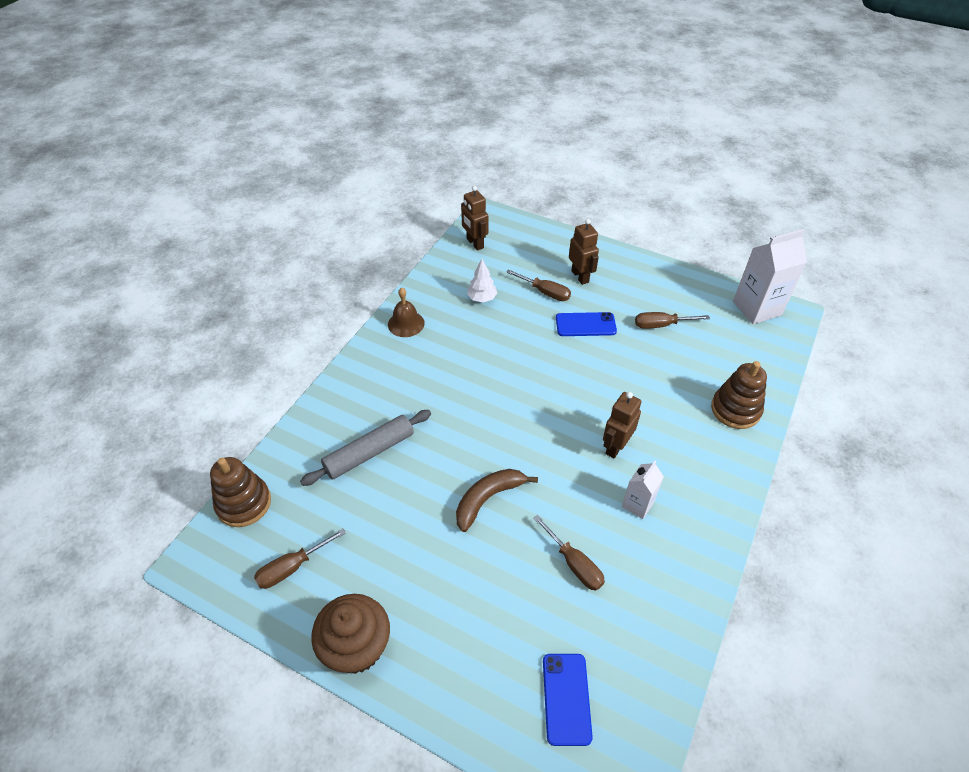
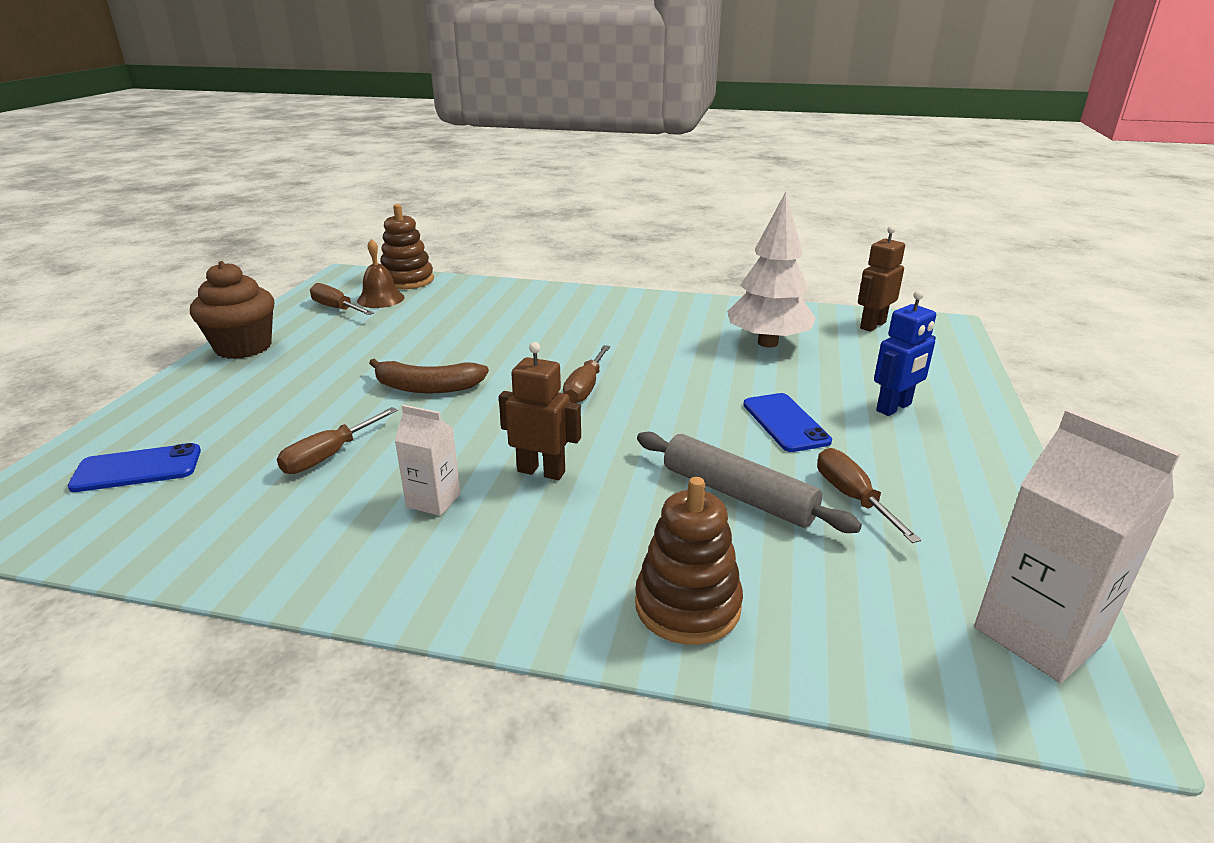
camera: 75 degrees right, 20 degrees down
grey rolling pin [300,410,431,486] -> grey rolling pin moved to [637,432,862,533]
brown bell [388,288,425,337] -> brown bell moved to [357,239,405,308]
brown banana [456,469,538,532] -> brown banana turned 150 degrees clockwise [369,358,489,393]
white tree [467,259,497,302] -> white tree [727,192,816,347], size x1.96
brown screwdriver [506,269,571,301] -> brown screwdriver moved to [563,345,610,403]
brown robot [569,219,599,285] -> blue robot [874,290,936,416]

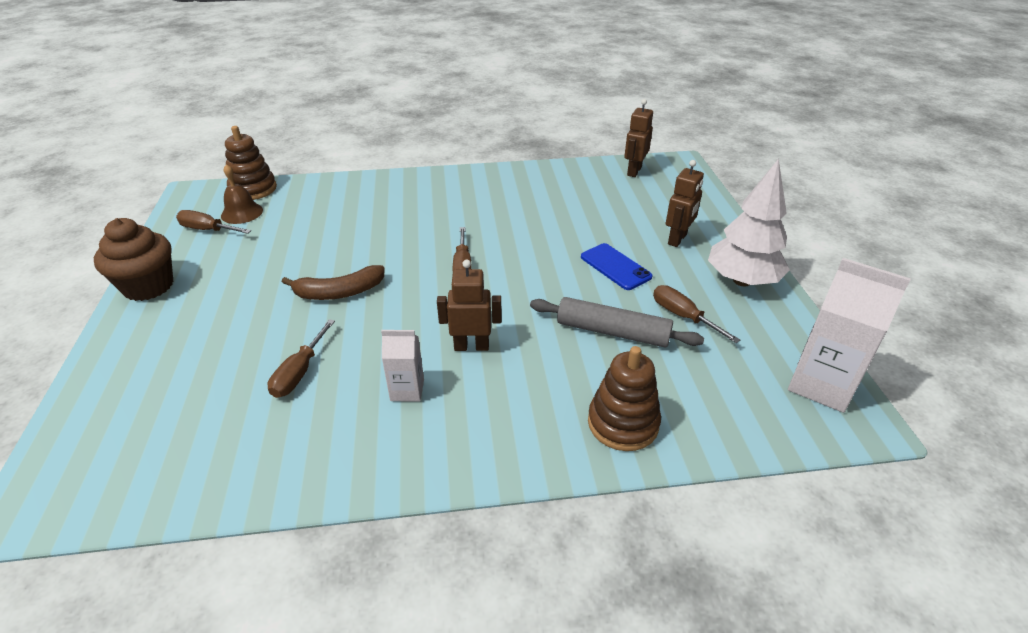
camera: 20 degrees left, 10 degrees up
blue phone [68,443,201,492] -> none
white tree [727,192,816,347] -> white tree moved to [708,159,790,286]
blue robot [874,290,936,416] -> brown robot [666,160,704,247]

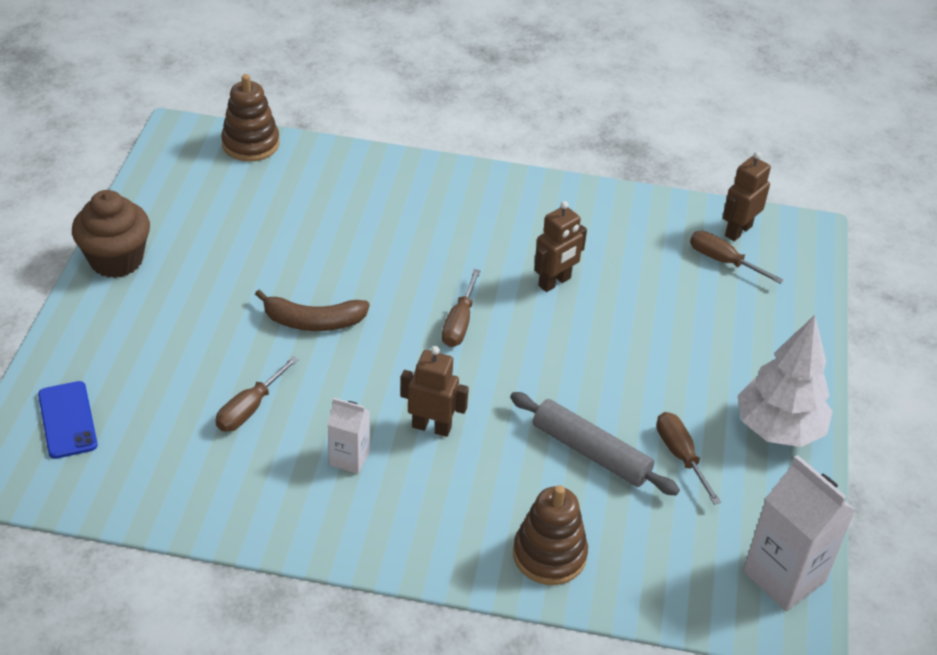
camera: 15 degrees right, 5 degrees up
brown screwdriver [176,210,251,234] -> brown screwdriver moved to [690,231,784,284]
brown bell [221,164,263,224] -> none
blue phone [581,243,652,290] -> blue phone moved to [38,381,98,459]
brown robot [666,160,704,247] -> brown robot moved to [534,201,587,292]

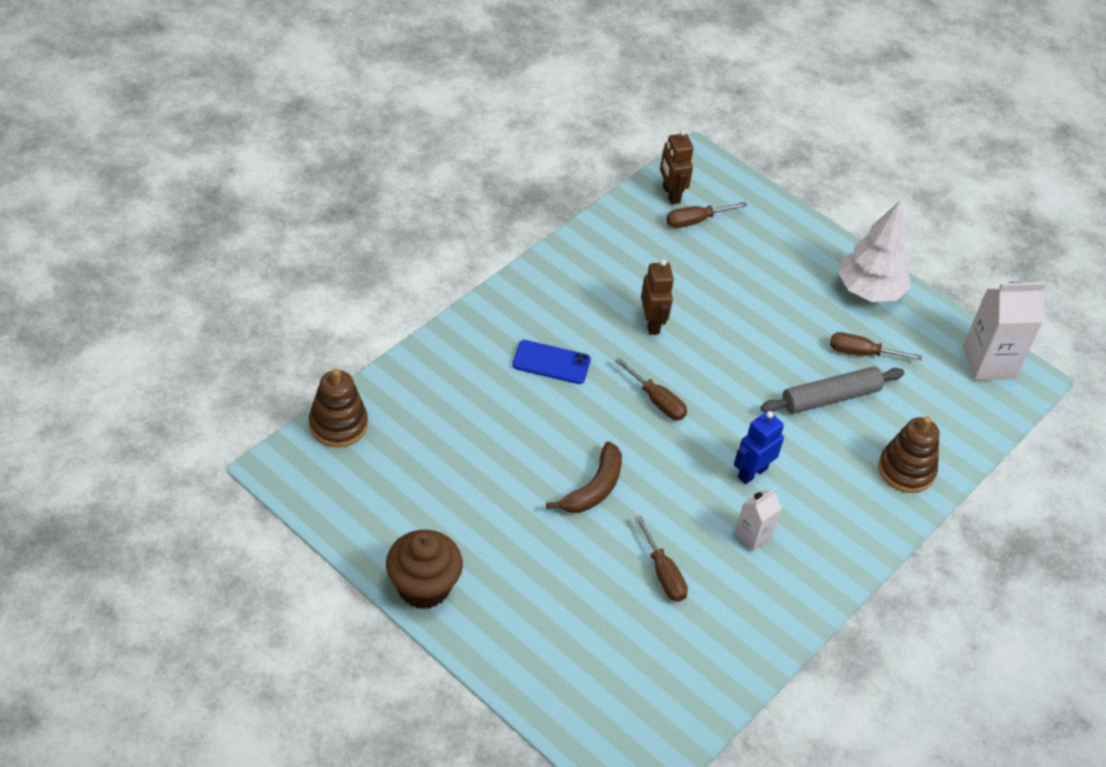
camera: 60 degrees left, 5 degrees up
blue phone [38,381,98,459] -> blue phone moved to [512,340,591,384]
brown robot [400,346,469,437] -> blue robot [734,411,784,484]

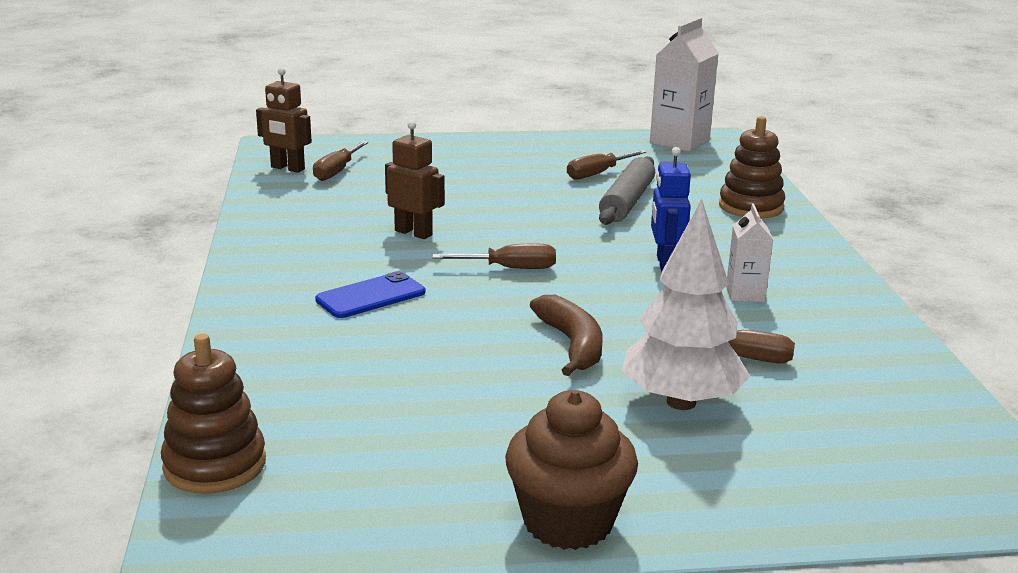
camera: 45 degrees left, 25 degrees down
white tree [838,201,911,302] -> white tree moved to [621,199,750,410]

